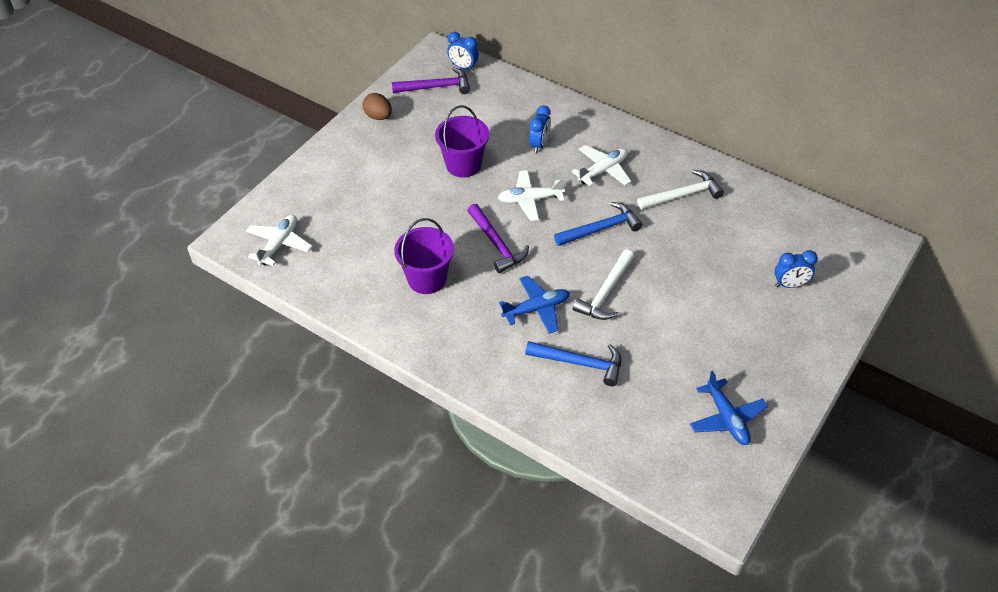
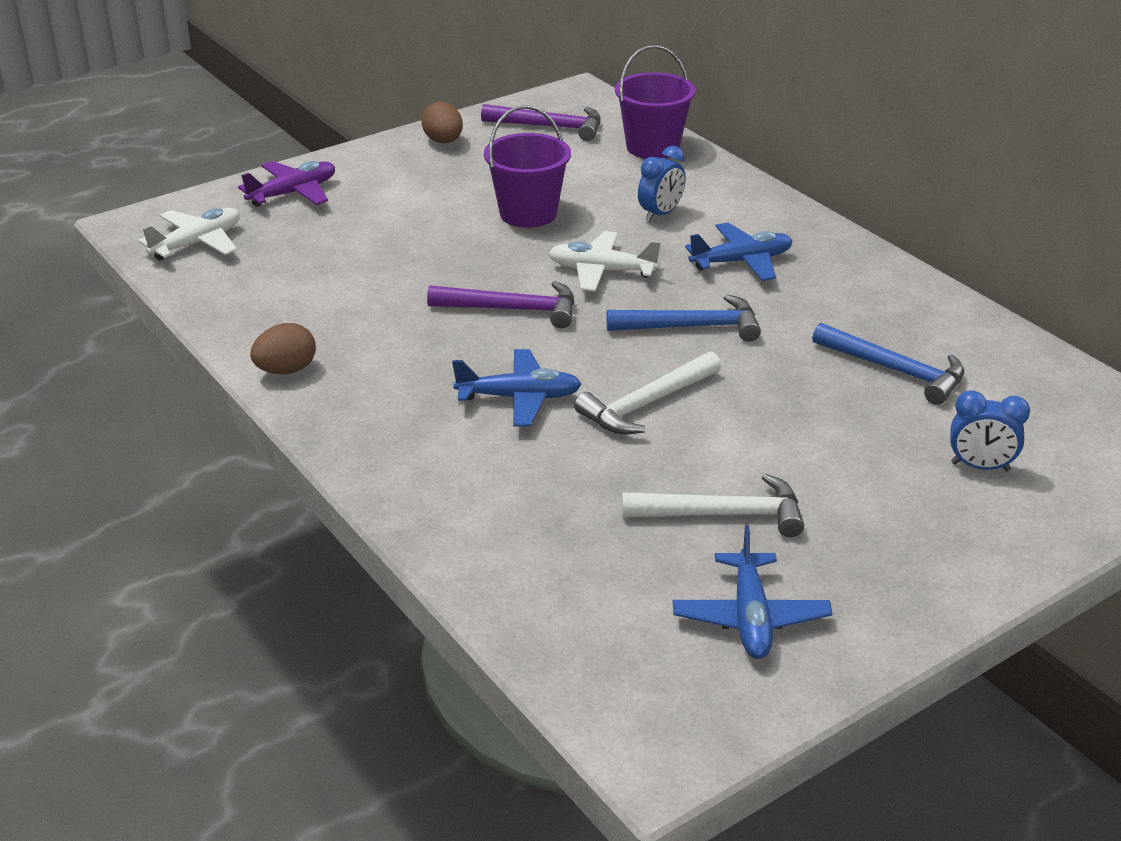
camera: 20 degrees right, 15 degrees down
purple bucket [394,218,454,294] -> purple bucket moved to [615,45,696,159]
blue clock [447,32,479,71] -> none
purple hammer [467,204,529,273] -> purple hammer turned 75 degrees counterclockwise [427,281,574,328]
blue hammer [525,341,621,386] -> blue hammer moved to [812,322,964,405]
white plane [571,145,631,186] -> blue plane [685,222,792,281]
white hammer [637,170,724,210] -> white hammer moved to [622,474,804,537]
none -> purple plane [238,161,335,207]
none -> brown egg [250,323,316,374]

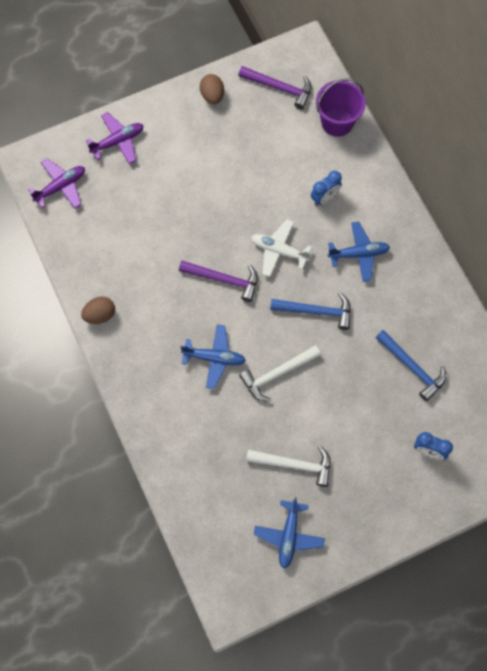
camera: 10 degrees right, 35 degrees up
white plane [138,208,240,260] -> purple plane [28,159,85,209]
purple bucket [484,105,571,228] -> none

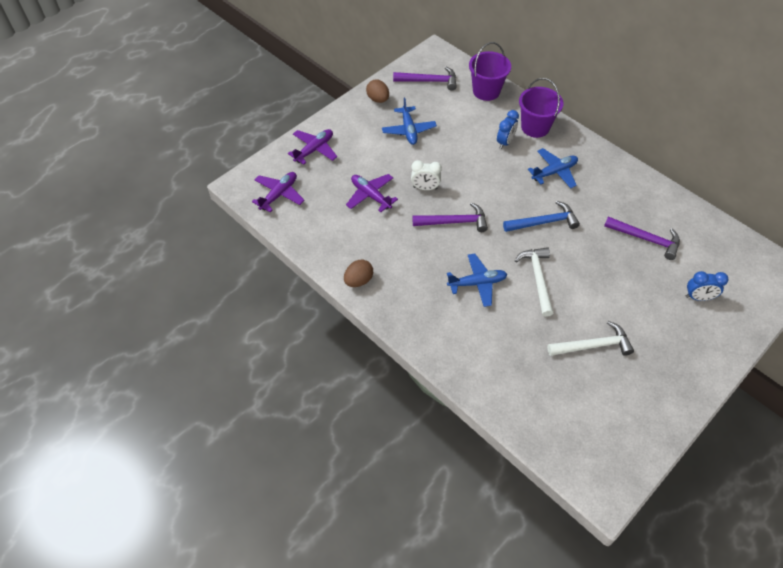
camera: 20 degrees left, 15 degrees down
white hammer [239,345,321,402] -> white hammer turned 135 degrees clockwise [515,247,553,317]
white plane [251,219,312,277] -> none
blue plane [254,497,325,568] -> blue plane moved to [382,97,437,145]
blue hammer [376,330,446,402] -> purple hammer [604,216,680,260]
none -> purple plane [346,174,398,212]
none -> white clock [411,160,442,190]
none -> purple bucket [519,78,563,138]

